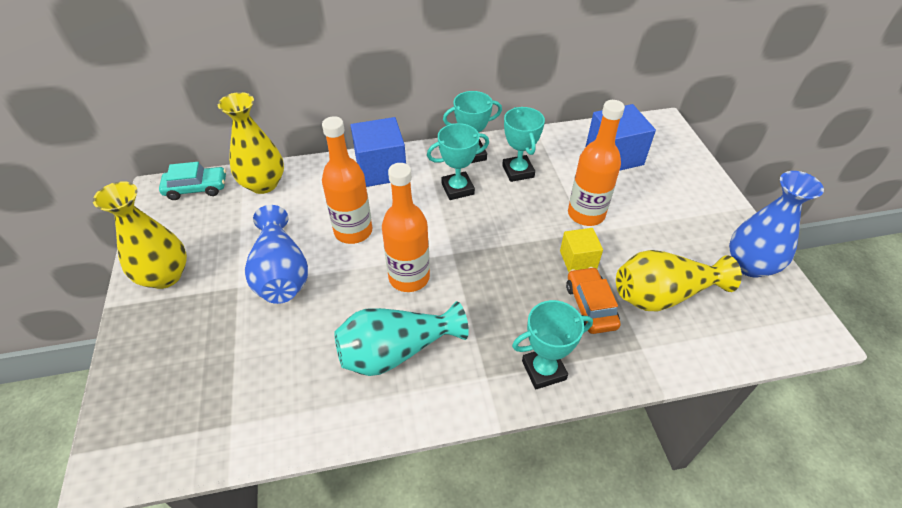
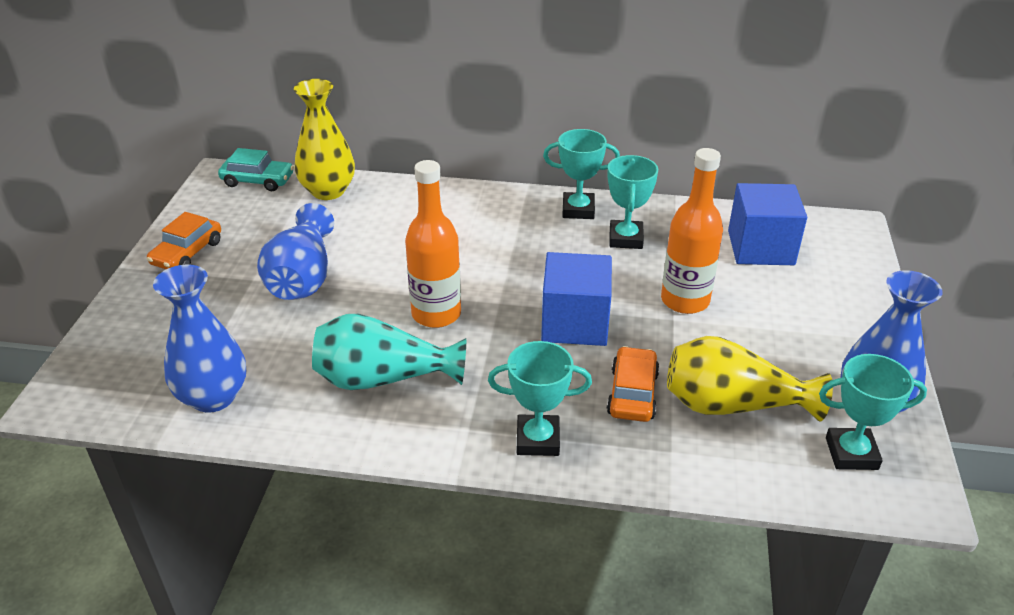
camera: 20 degrees right, 10 degrees down
yellow vase [93,181,187,289] -> orange car [147,212,221,269]
orange bottle [322,116,372,244] -> none
blue cube [350,117,406,187] -> blue cube moved to [541,252,612,346]
turquoise trophy [427,123,489,200] -> turquoise trophy moved to [819,354,927,470]
yellow cube [560,228,603,272] -> none
none -> blue vase [153,264,246,413]

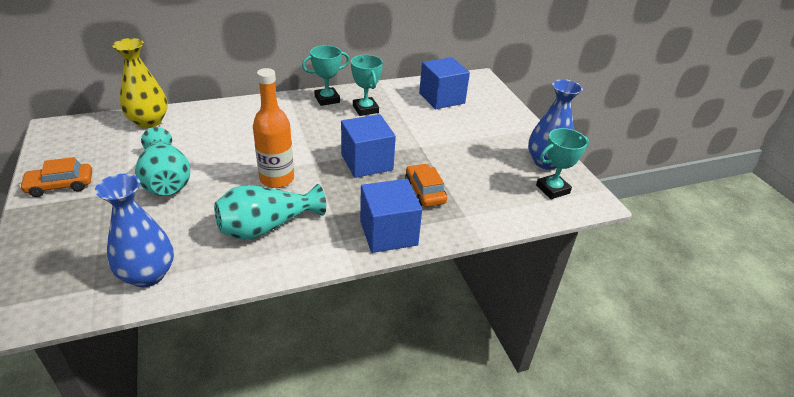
camera: 30 degrees left, 0 degrees up
orange car [147,212,221,269] -> orange car turned 75 degrees clockwise [19,157,92,197]
turquoise car [218,148,294,191] -> none
blue vase [257,203,334,300] -> turquoise vase [135,127,190,196]
turquoise trophy [488,341,592,456] -> blue cube [360,179,422,253]
orange bottle [661,148,723,314] -> none
yellow vase [667,336,833,422] -> none

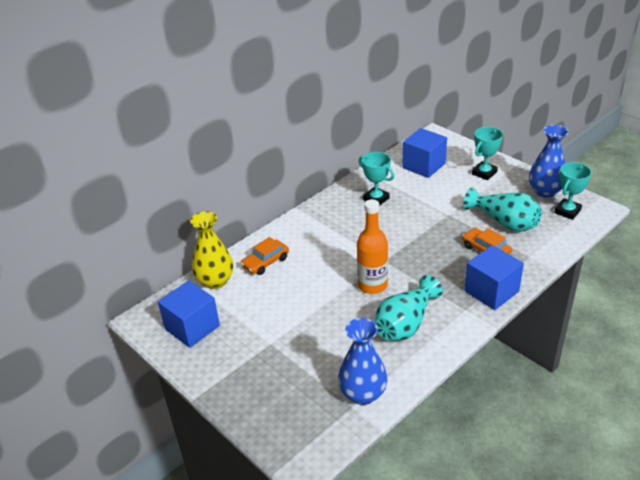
camera: 20 degrees left, 0 degrees up
orange car [19,157,92,197] -> orange car moved to [241,237,289,275]
turquoise vase [135,127,190,196] -> turquoise vase moved to [463,187,542,232]
turquoise trophy [302,45,350,106] -> turquoise trophy moved to [472,127,503,180]
blue cube [341,114,396,178] -> blue cube moved to [158,280,220,348]

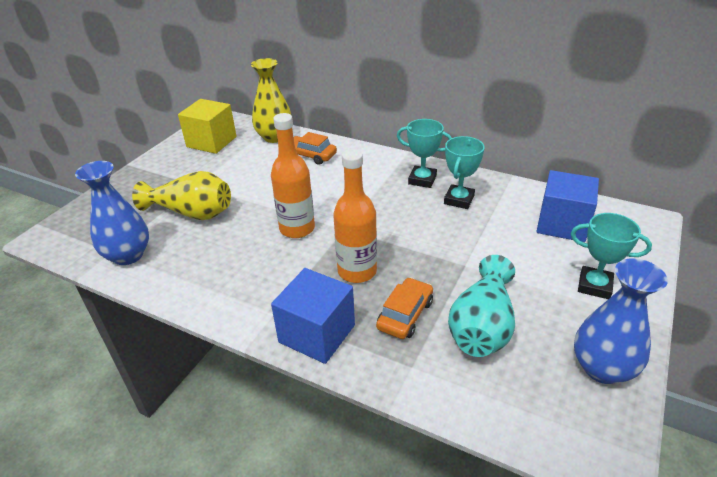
camera: 70 degrees right, 0 degrees up
blue cube [158,280,220,348] -> yellow cube [178,99,237,154]
turquoise vase [375,275,443,341] -> none
turquoise trophy [554,162,592,220] -> turquoise trophy moved to [397,119,452,188]
none -> yellow vase [132,171,231,220]
none -> orange bottle [333,149,377,283]

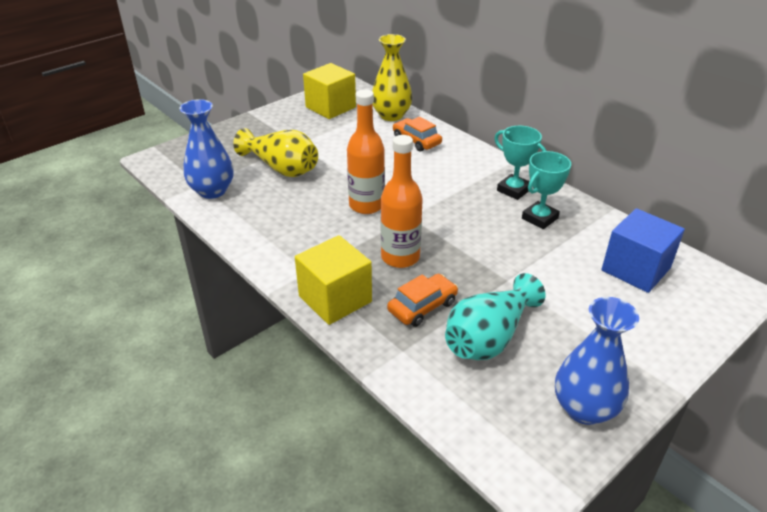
camera: 20 degrees right, 0 degrees up
blue cube [271,268,355,364] -> yellow cube [295,235,372,325]
turquoise trophy [571,213,652,299] -> none

